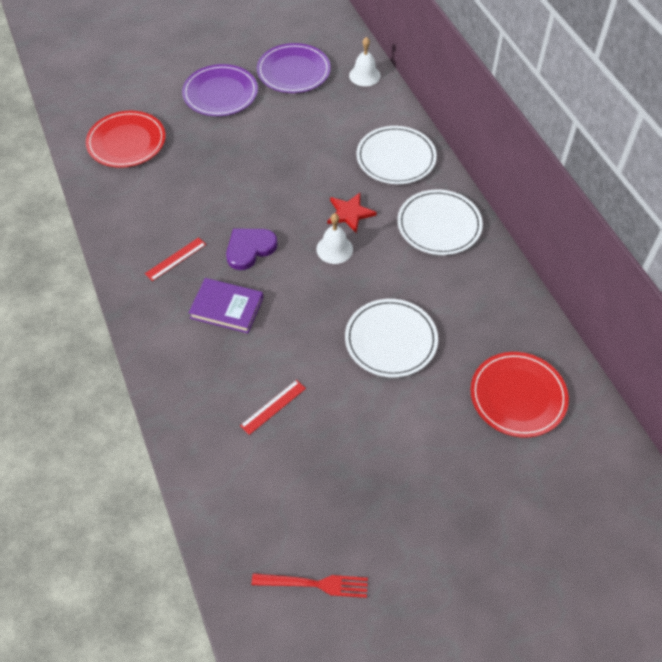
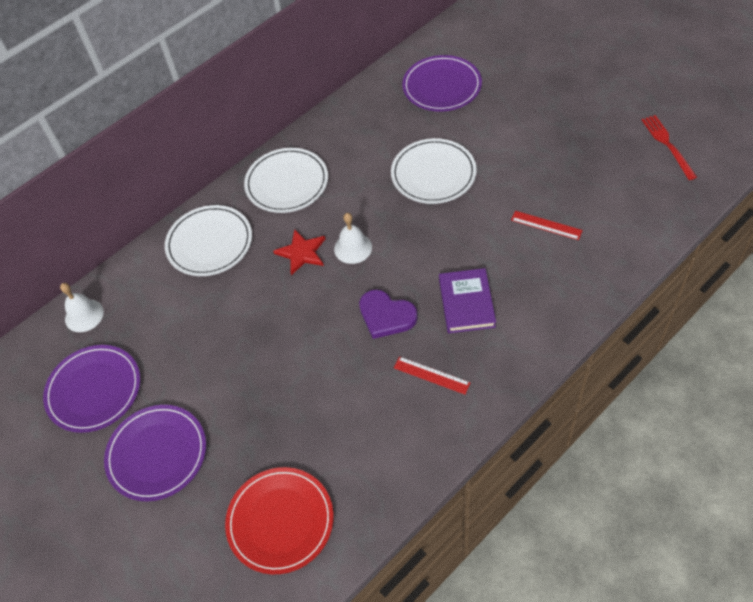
camera: 105 degrees left, 0 degrees up
red plate [470,352,569,438] -> purple plate [402,55,482,112]

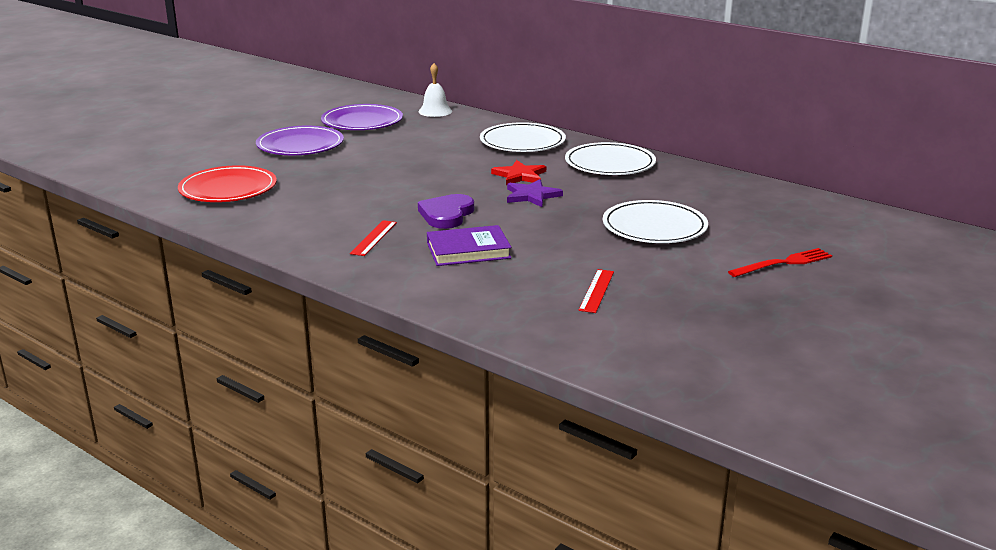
camera: 75 degrees right, 30 degrees down
white bell [334,213,372,264] -> purple star [507,179,563,207]
purple plate [402,55,482,112] -> none
red fork [642,115,697,180] -> red fork moved to [728,248,832,277]

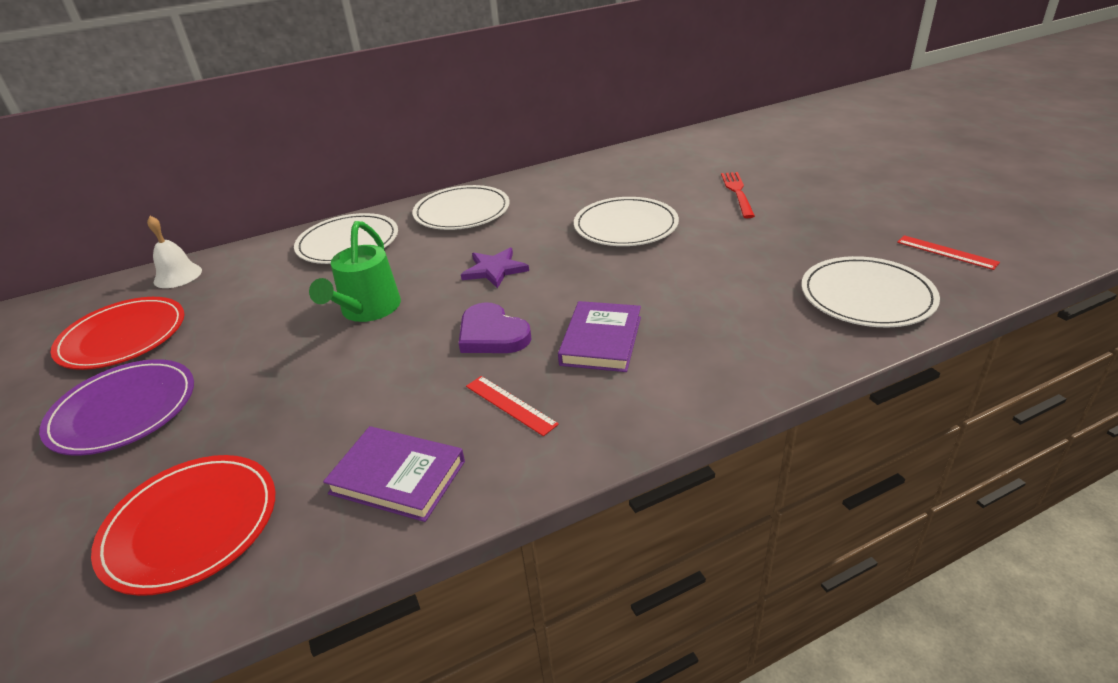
camera: 60 degrees left, 10 degrees up
purple plate [321,104,403,130] -> red plate [51,297,184,370]
red star [491,160,546,185] -> none
red ruler [579,269,614,313] -> red ruler moved to [897,235,1000,270]
none -> green watering can [309,221,401,322]
none -> purple book [323,426,465,522]
none -> white plate [801,256,940,328]

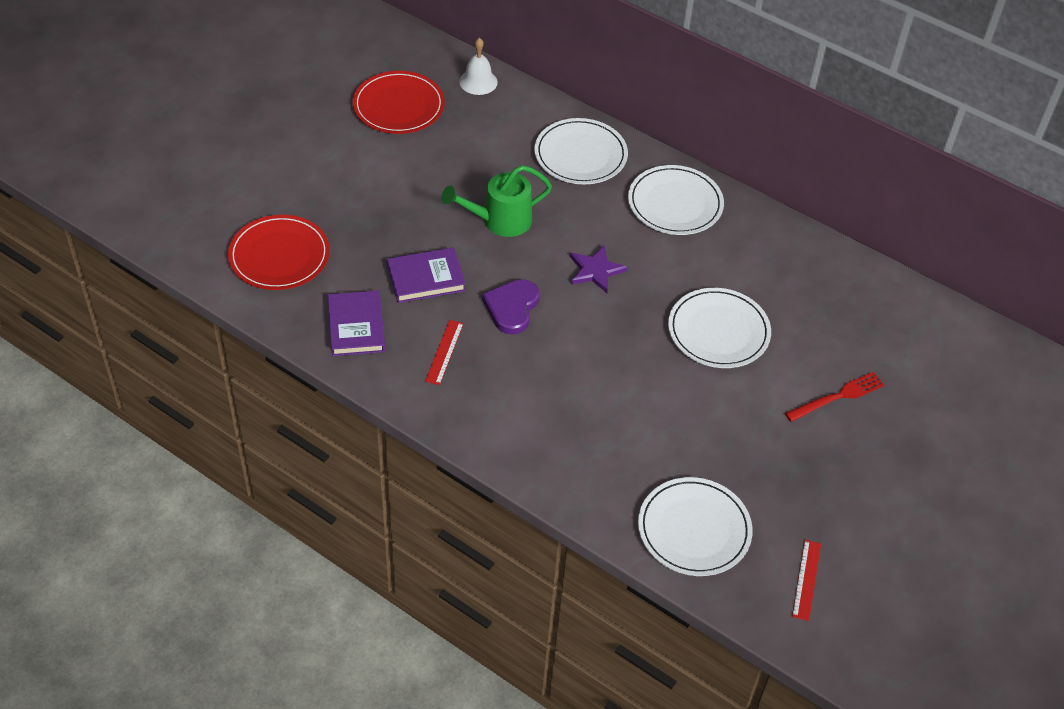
camera: 55 degrees right, 15 degrees up
purple plate [39,359,194,456] -> none
purple book [558,301,641,372] -> purple book moved to [387,247,466,303]

